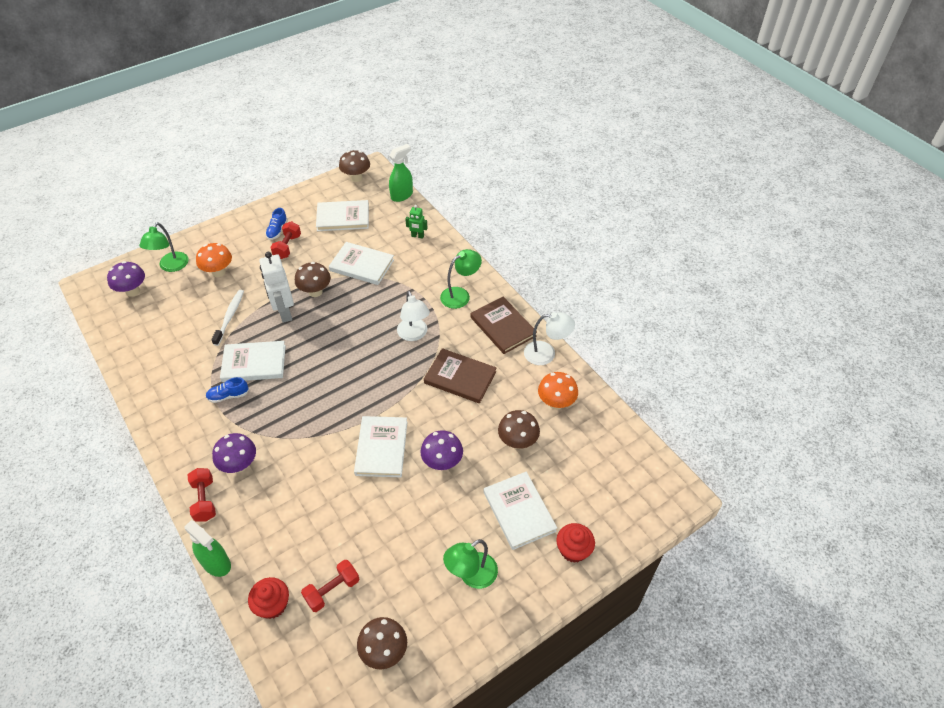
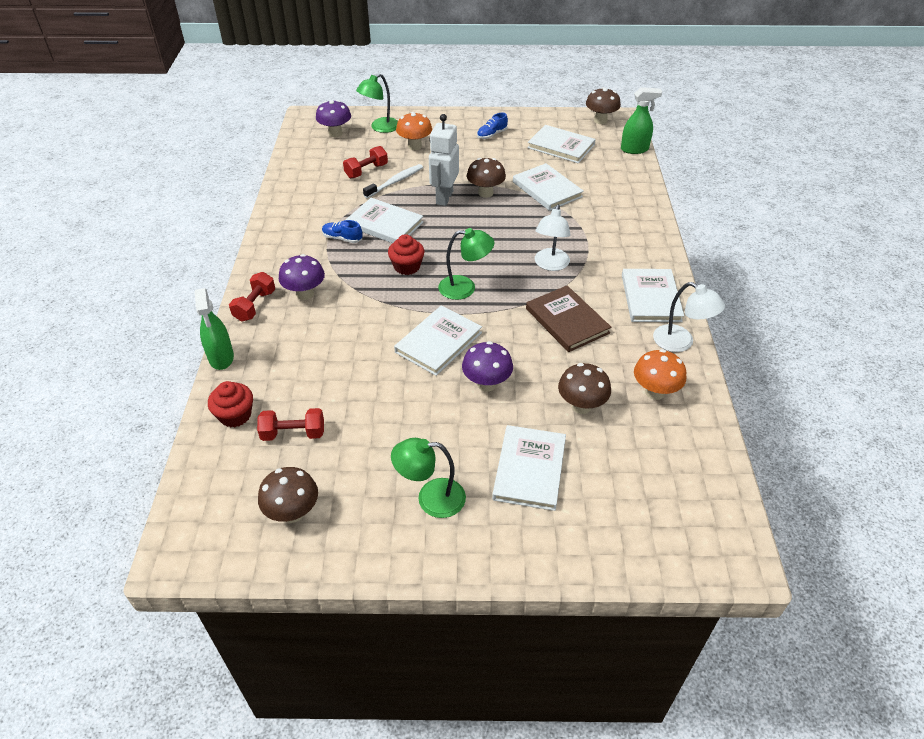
camera: 35 degrees right, 5 degrees down
red dumbbell [270,221,301,259] -> red dumbbell moved to [343,146,388,178]
green robot [405,205,428,239] -> none
green lamp [440,249,482,309] -> green lamp moved to [438,228,495,300]
brown book [471,297,537,354] -> white book [622,269,684,322]
red cupcake [556,523,595,563] -> red cupcake moved to [388,234,424,275]

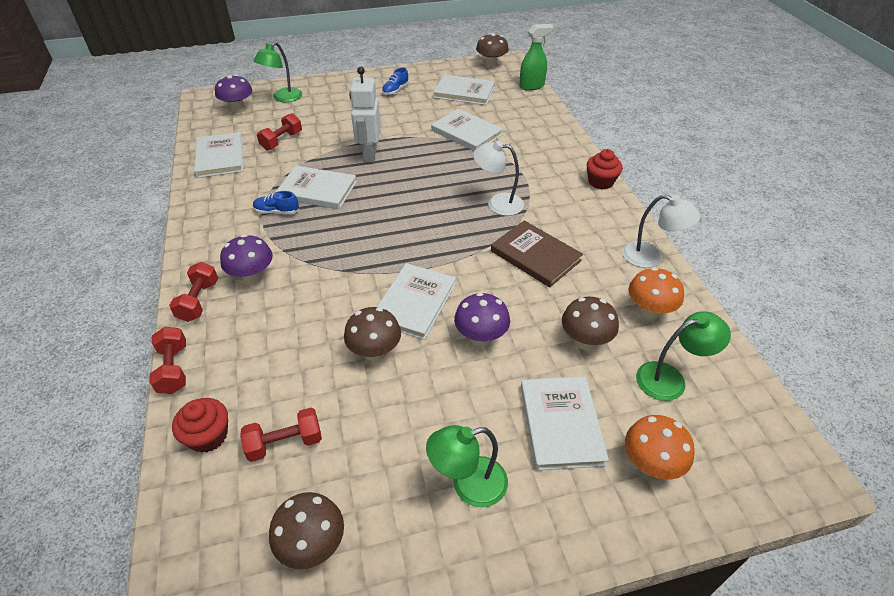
camera: 15 degrees left, 0 degrees up
green spray bottle [194,288,234,370] -> red dumbbell [149,327,186,394]
white toothbrush [363,164,423,198] -> none
red cupcake [388,234,424,275] -> red cupcake moved to [587,149,623,189]
orange mushroom [396,112,432,150] -> orange mushroom moved to [625,415,695,479]
green lamp [438,228,495,300] -> green lamp moved to [636,311,731,401]
brown mushroom [467,158,506,198] -> brown mushroom moved to [344,307,401,361]
white lamp [535,205,571,271] -> white lamp turned 105 degrees clockwise [473,141,524,216]
white book [622,269,684,322] -> white book moved to [194,132,243,178]

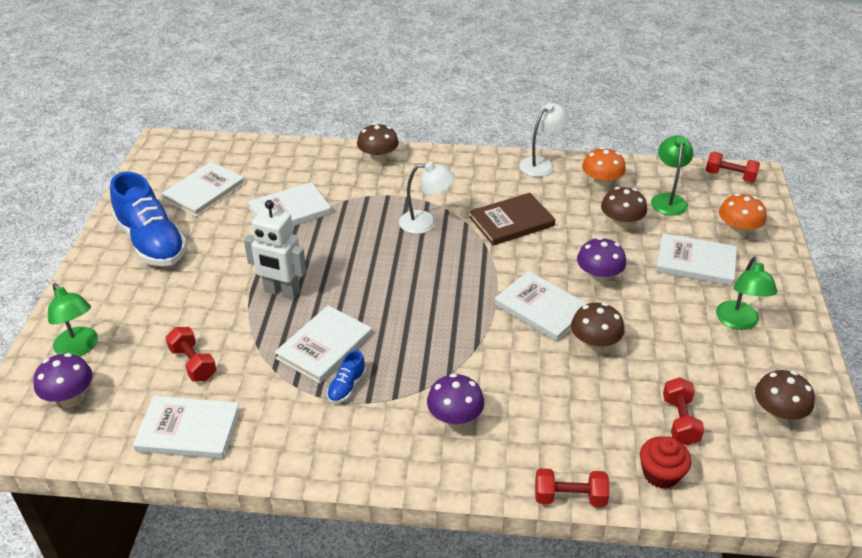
camera: 70 degrees left, 5 degrees down
red dumbbell [169,262,218,322] -> red dumbbell moved to [706,152,760,183]
blue shoe [382,68,409,95] -> blue shoe [110,172,187,266], size x2.35
white lamp [473,141,524,216] -> white lamp turned 120 degrees counterclockwise [399,162,455,234]
brown mushroom [476,33,509,69] -> brown mushroom moved to [357,123,399,166]
green spray bottle [519,24,554,91] -> none
red cupcake [587,149,623,189] -> none

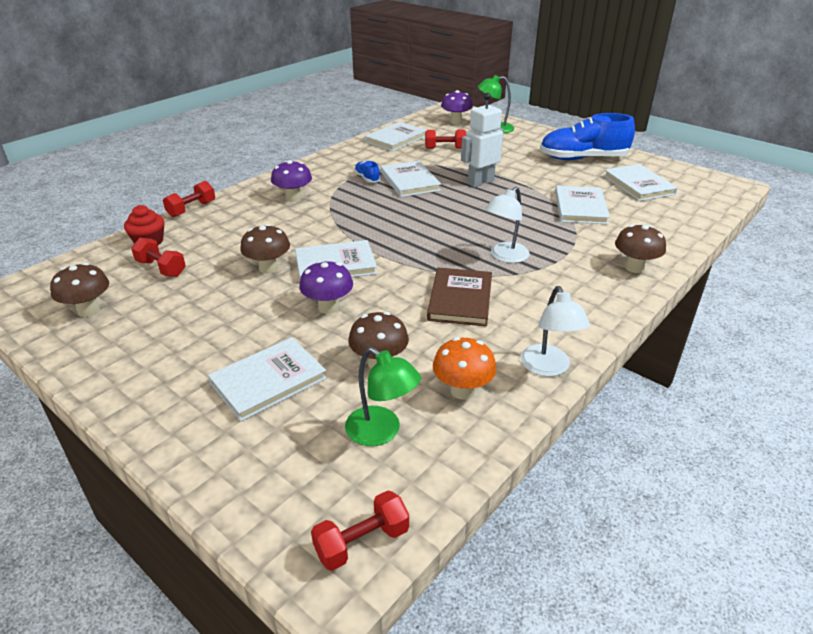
camera: 125 degrees right, 5 degrees down
green lamp [716,256,777,330] -> none
orange mushroom [719,193,767,240] -> none

